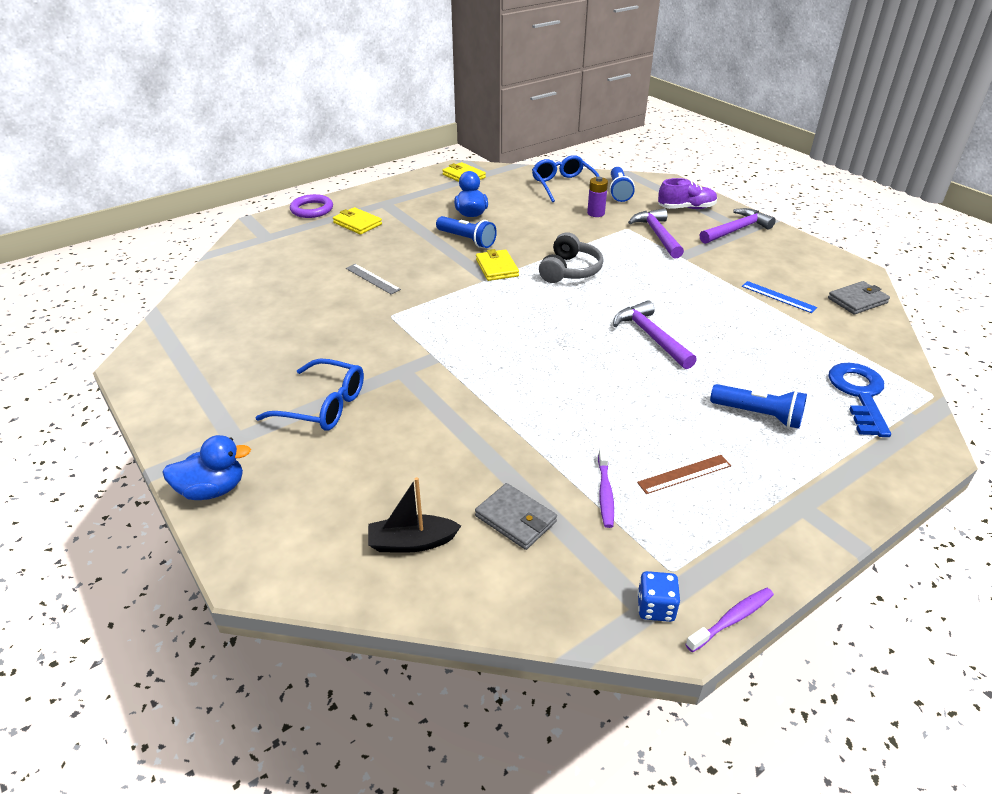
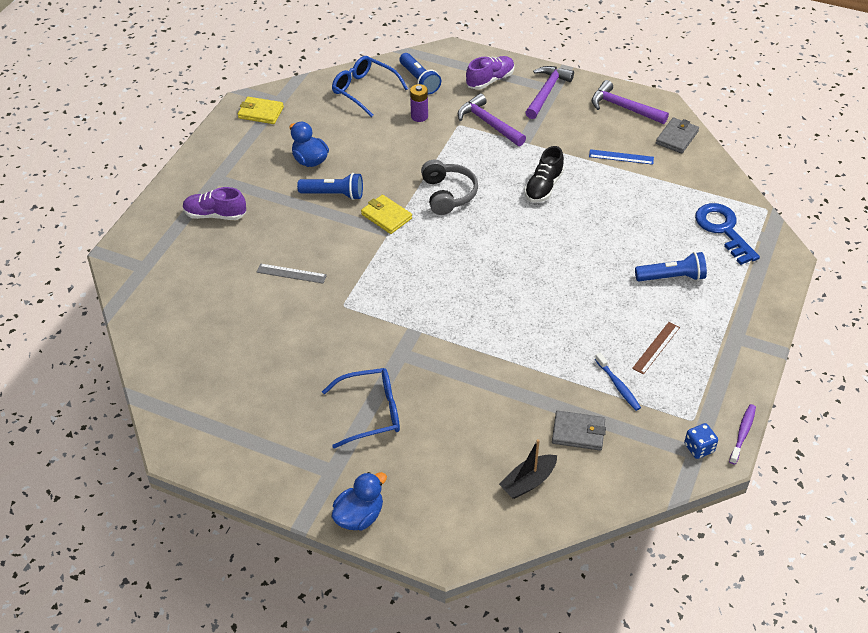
camera: 30 degrees left, 10 degrees up
purple ring [290,194,333,218] -> none
yellow wallet [333,207,382,235] -> purple shoe [183,187,246,220]
purple toothbrush [598,448,614,528] -> blue toothbrush [595,353,641,411]
purple hammer [613,300,697,369] -> purple hammer moved to [592,80,669,124]
none -> black shoe [524,146,564,202]

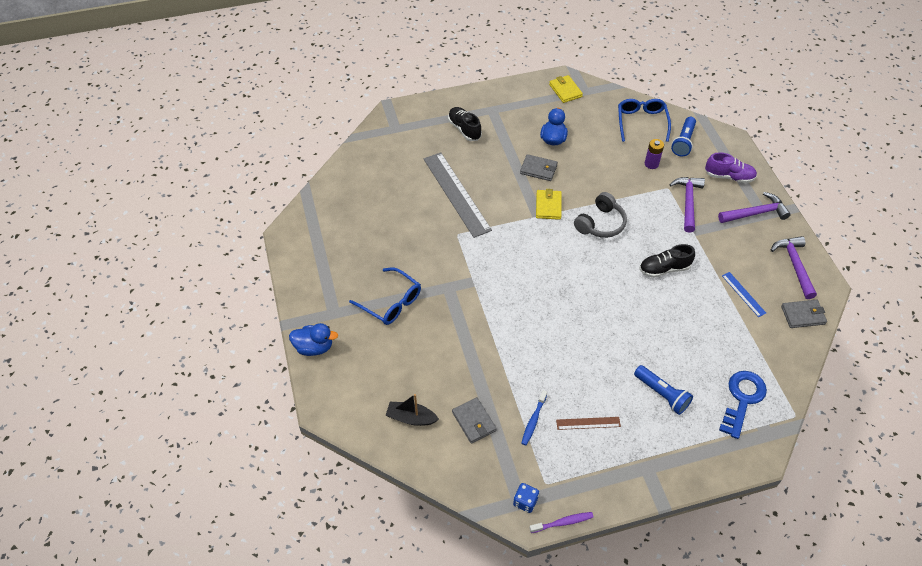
camera: 50 degrees right, 5 degrees up
purple shoe [183,187,246,220] -> black shoe [448,107,482,141]
grey ruler [257,263,327,284] -> grey ruler [424,152,492,238], size x2.20
blue flashlight [297,173,363,200] -> grey wallet [520,154,558,181]

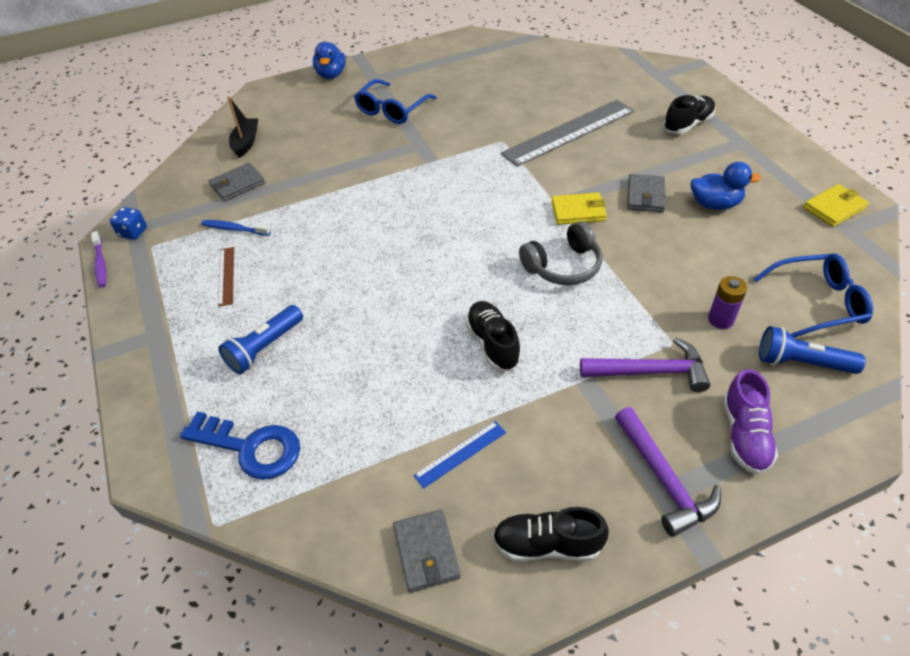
camera: 85 degrees right, 5 degrees down
grey headphones [574,192,627,238] -> grey headphones turned 60 degrees counterclockwise [519,221,602,285]
purple hammer [771,236,817,299] -> black shoe [493,507,609,562]

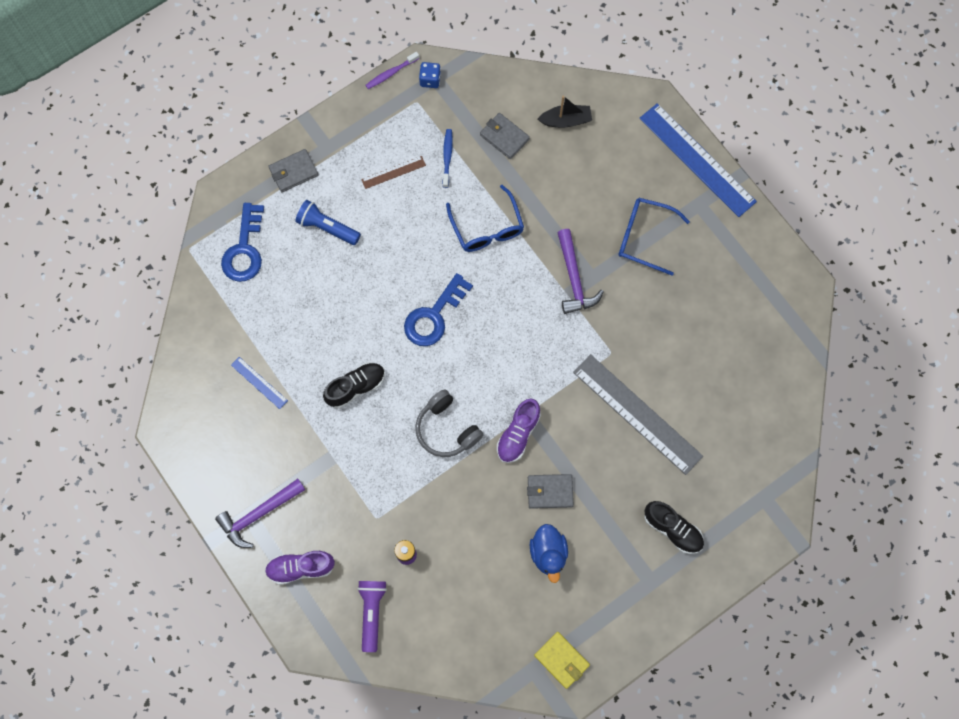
camera: 75 degrees right, 25 degrees up
blue duck [313,42,346,79] -> blue ruler [639,103,757,217]
grey wallet [393,509,461,593] -> grey wallet moved to [268,149,318,192]
black shoe [493,507,609,562] -> none
yellow wallet [551,192,607,225] -> purple shoe [497,399,541,463]
purple hammer [580,337,710,392] -> purple hammer moved to [557,229,604,314]
blue glasses [754,253,873,338] -> blue glasses moved to [446,185,524,252]
blue flashlight [759,326,866,374] -> purple flashlight [357,581,387,652]
none -> blue key [404,273,473,346]

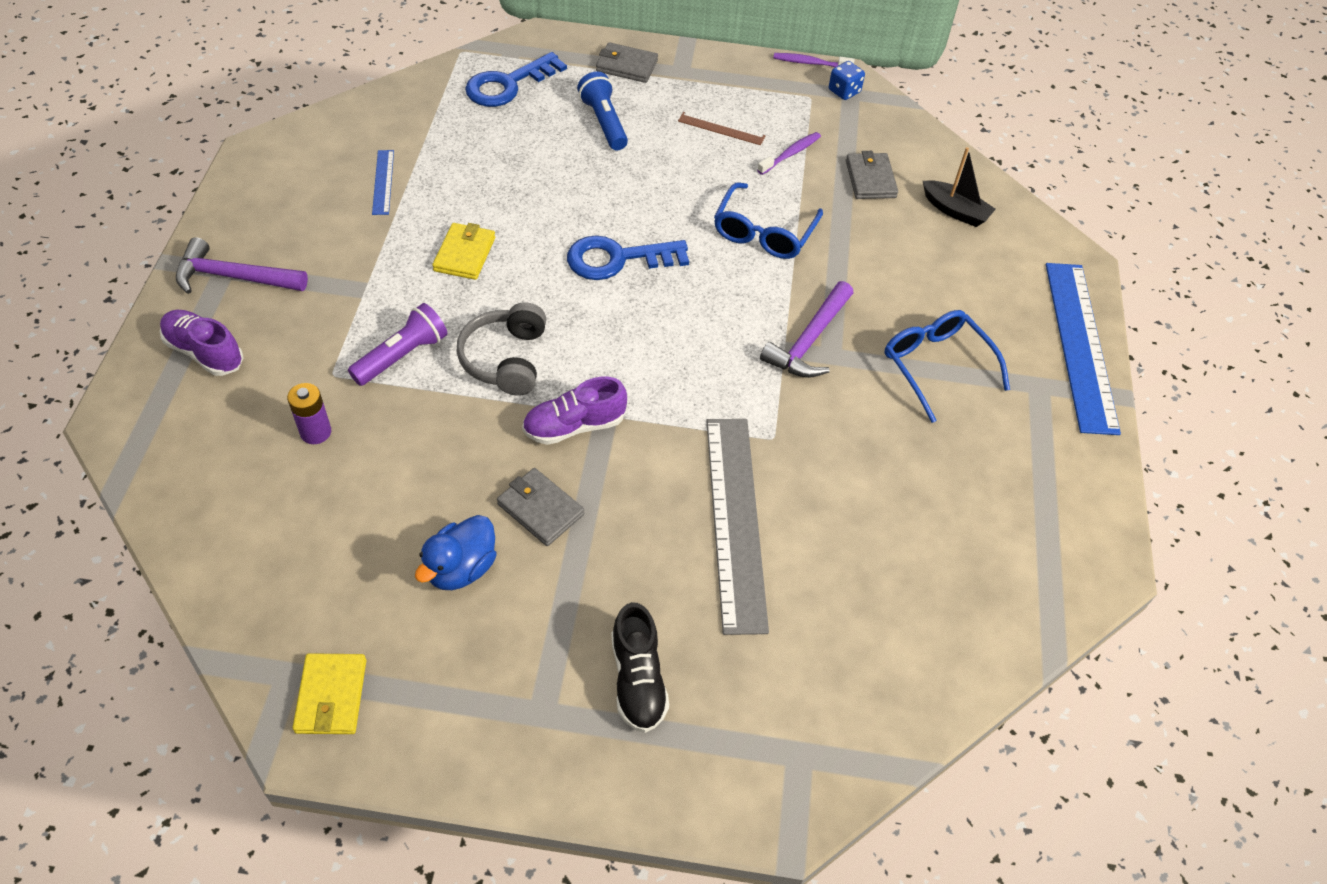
camera: 40 degrees right, 20 degrees down
black shoe [323,362,385,409] -> yellow wallet [432,223,495,280]
purple flashlight [357,581,387,652] -> purple flashlight moved to [348,303,447,386]
blue toothbrush [443,129,453,188] -> purple toothbrush [757,132,821,175]

